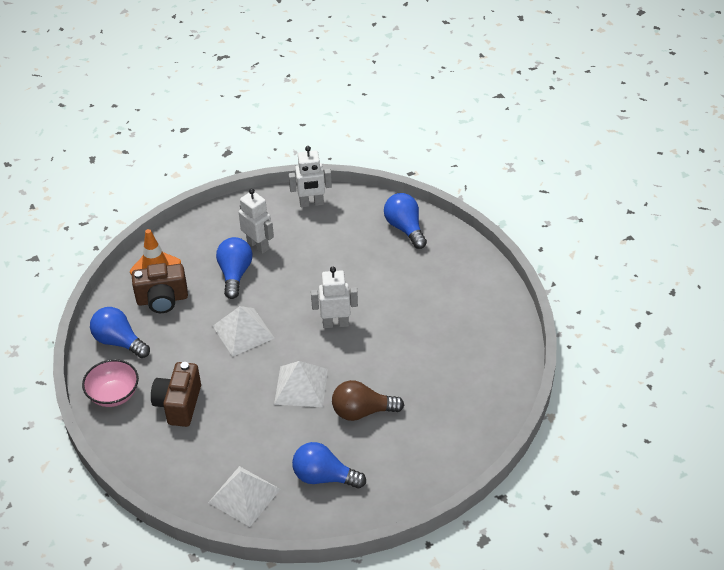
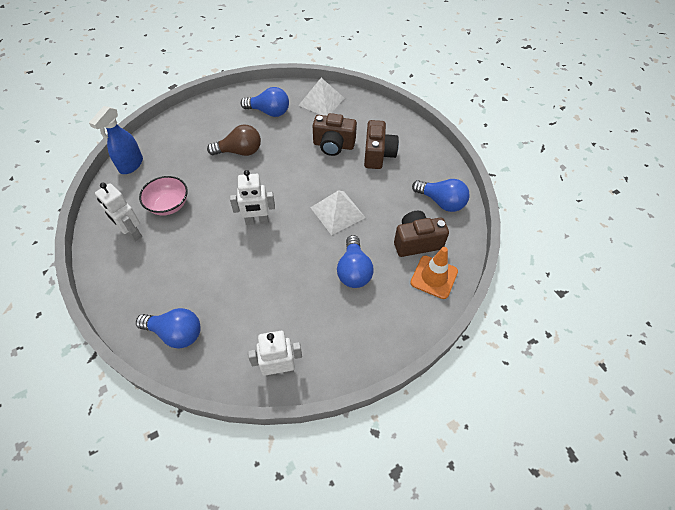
camera: 175 degrees right, 10 degrees up
pink bowl [82,359,139,407] -> pink bowl moved to [139,176,188,216]
white robot [239,188,274,254] -> white robot moved to [95,183,142,242]
white pyramid [274,361,328,407] -> none
blue light bulb [384,193,427,249] -> blue light bulb turned 45 degrees counterclockwise [136,308,201,348]
none -> blue spray bottle [89,106,143,174]
none -> brown camera [313,113,357,156]

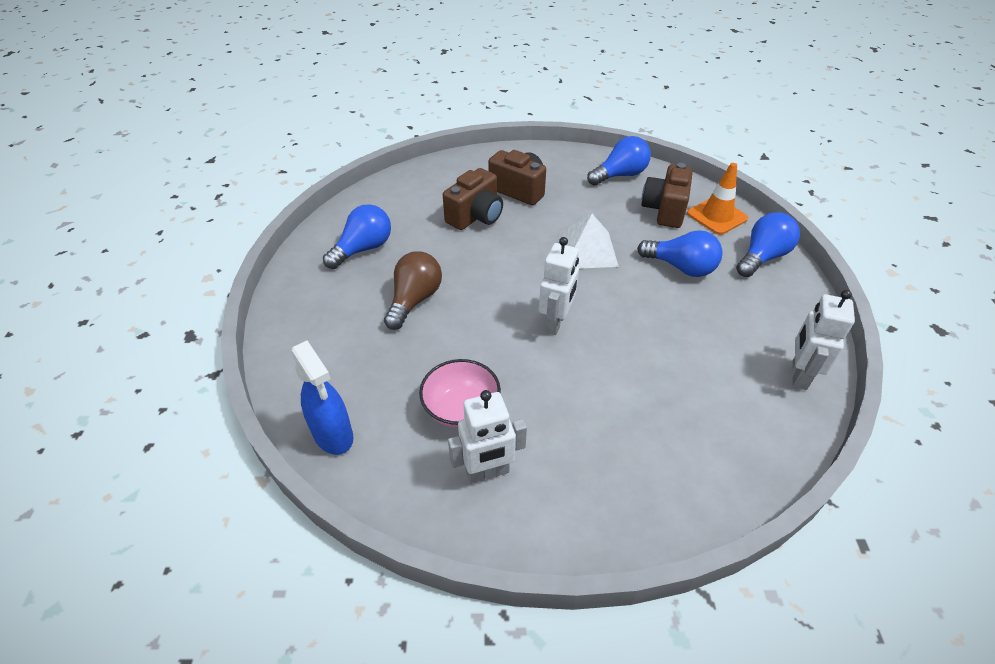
camera: 60 degrees left, 10 degrees down
blue light bulb [136,308,201,348] -> blue light bulb moved to [736,212,800,277]
white pyramid [298,78,344,116] -> none

